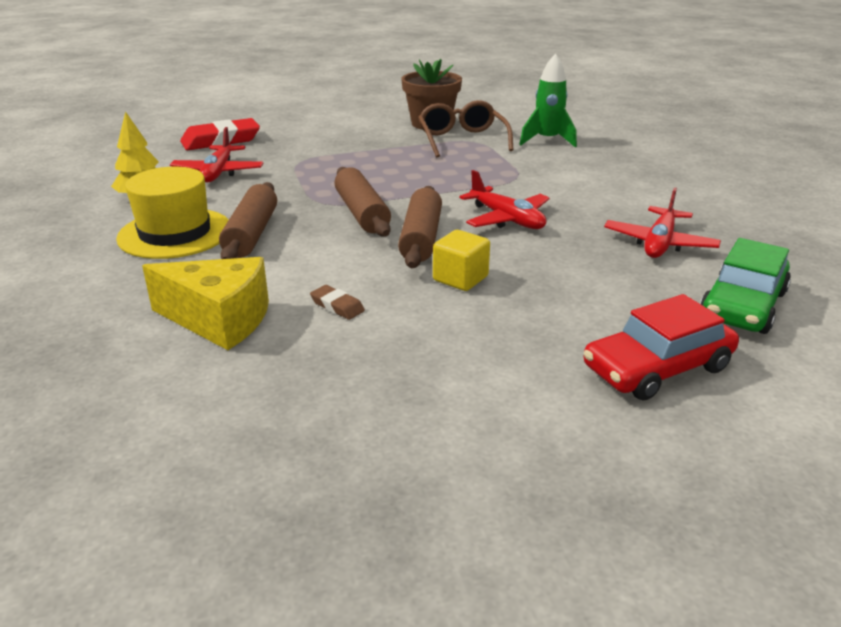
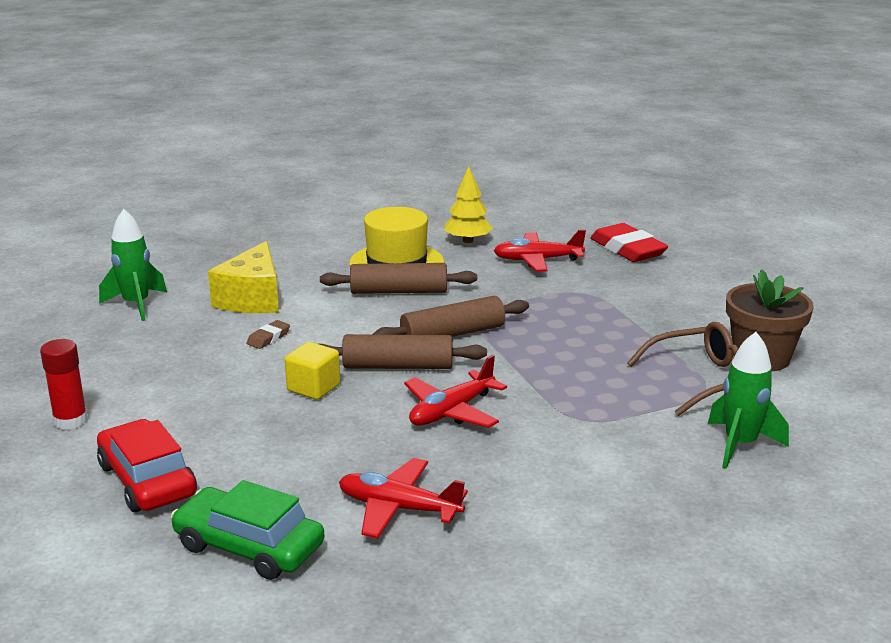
camera: 85 degrees right, 5 degrees down
none -> red glue stick [40,339,88,430]
none -> green rocket [99,209,167,321]

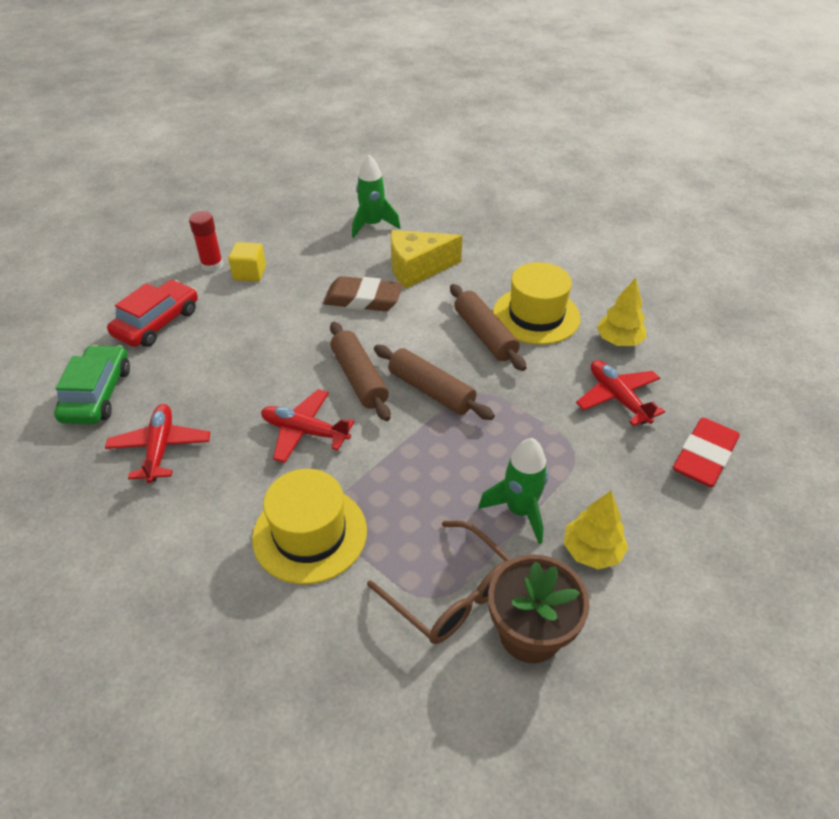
camera: 65 degrees right, 20 degrees up
brown eraser [247,320,290,349] -> brown eraser [323,276,403,311], size x2.12
yellow cube [285,342,340,400] -> yellow cube moved to [228,242,266,282]
green rocket [708,332,789,469] -> green rocket moved to [478,438,548,544]
none -> yellow hat [252,469,367,584]
none -> yellow tree [564,491,628,569]

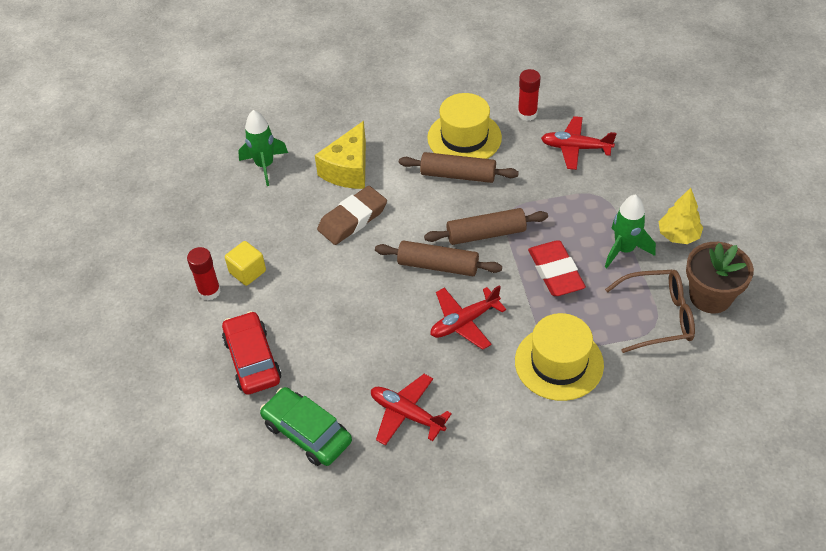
camera: 50 degrees left, 5 degrees up
yellow tree [597,278,646,346] -> red glue stick [518,69,541,121]
red eraser [673,418,740,487] -> red eraser moved to [528,240,586,296]

